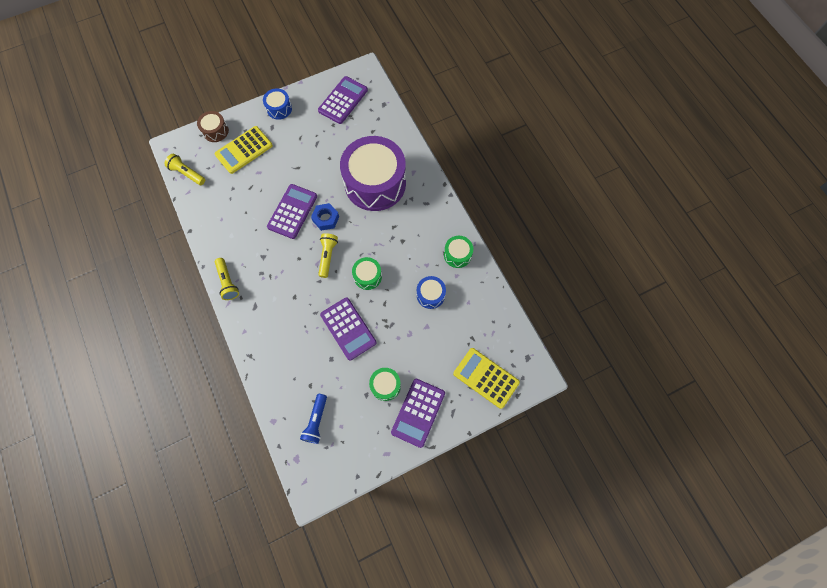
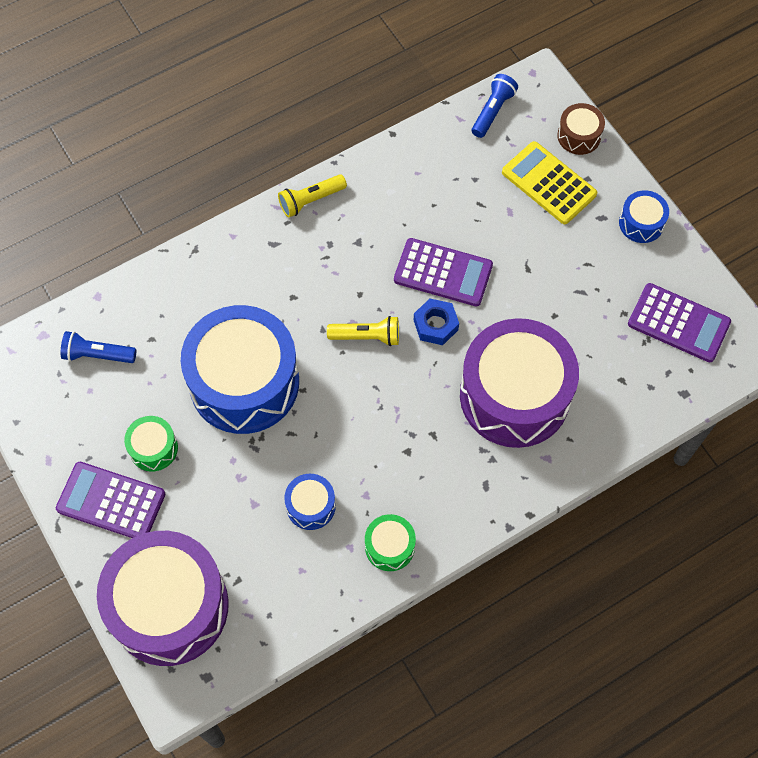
camera: 85 degrees right, 5 degrees down
yellow flashlight [165,154,205,185] -> blue flashlight [472,74,518,138]
purple calculator [320,297,377,361] -> blue drum [181,305,299,434]
green drum [352,257,382,290] -> none
yellow calculator [453,348,520,409] -> purple drum [97,531,229,666]

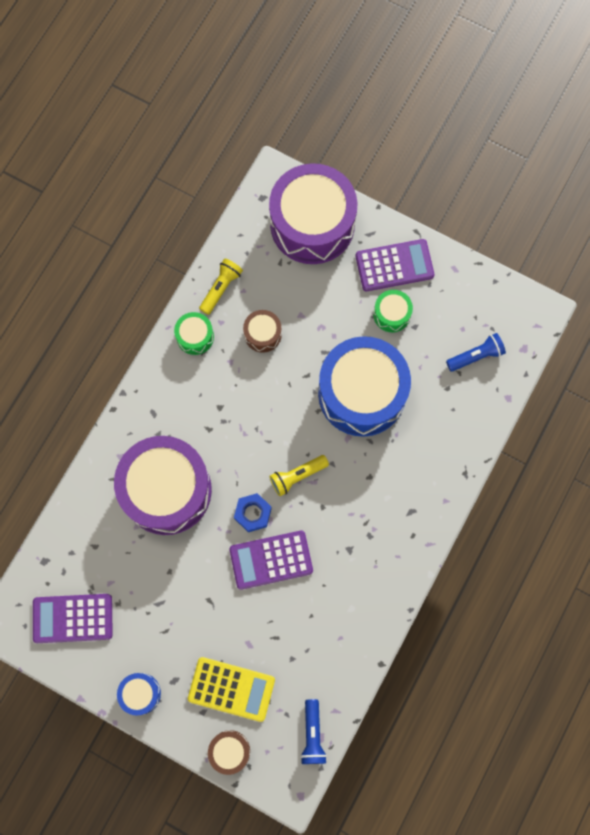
camera: 150 degrees right, 10 degrees up
yellow flashlight [278,174,347,218] -> yellow flashlight moved to [199,258,243,315]
blue drum [284,474,336,530] -> brown drum [243,310,282,353]

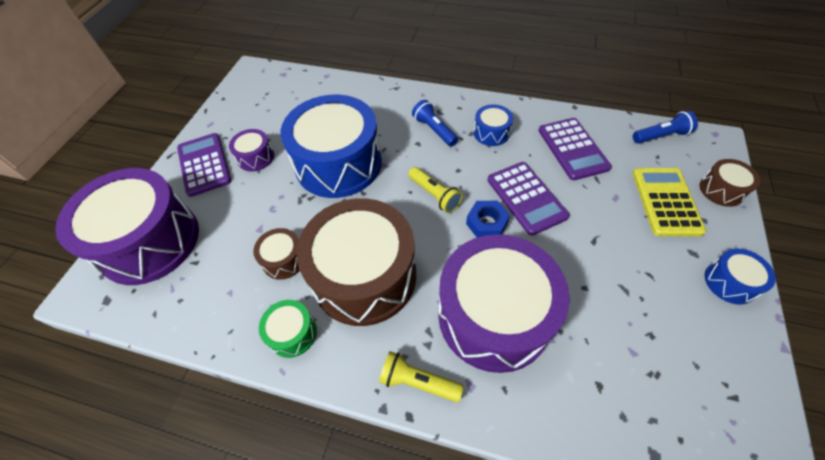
camera: 100 degrees left, 20 degrees down
purple calculator [33,594,113,643] -> purple calculator moved to [538,118,612,180]
yellow flashlight [199,258,243,315] -> yellow flashlight moved to [379,351,464,402]
green drum [373,290,413,332] -> purple drum [229,129,274,171]
blue flashlight [446,333,506,372] -> blue flashlight moved to [412,100,458,147]
none -> brown drum [296,198,416,326]
none -> blue drum [474,104,513,146]

